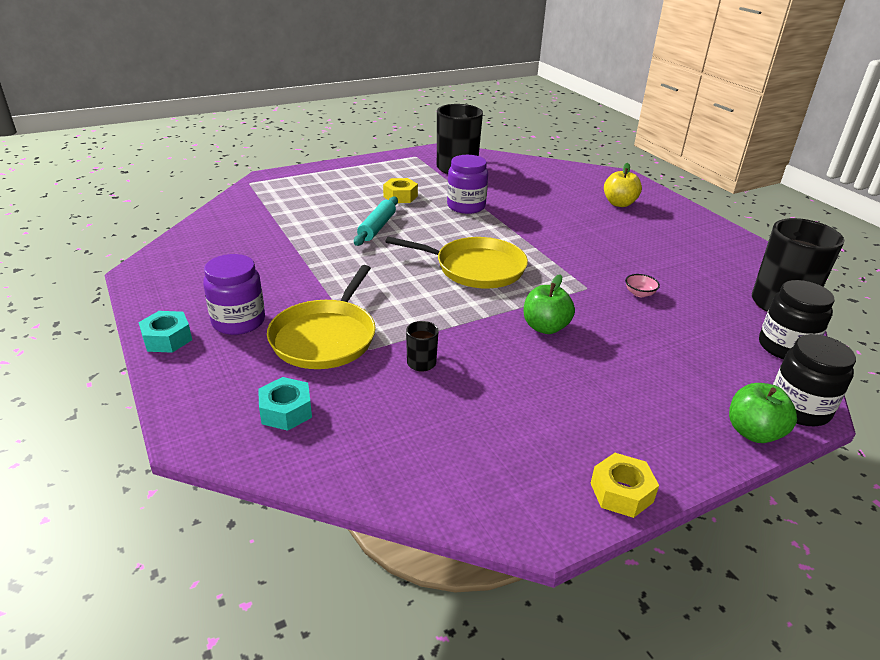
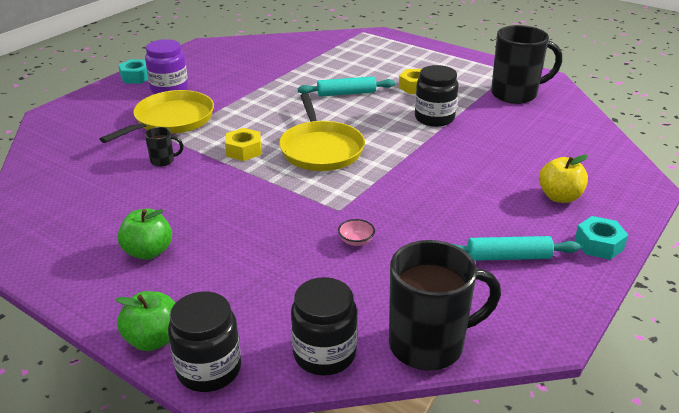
camera: 65 degrees right, 0 degrees up
turquoise nut [258,377,312,431] -> turquoise nut moved to [575,216,628,260]
yellow pan [267,265,376,369] -> yellow pan turned 135 degrees clockwise [100,90,214,143]
purple jar [447,155,488,214] -> black jar [415,65,458,127]
green apple [523,274,575,334] -> green apple moved to [118,208,172,260]
yellow nut [591,453,659,518] -> yellow nut moved to [225,128,261,161]
none -> turquoise rolling pin [453,236,580,261]

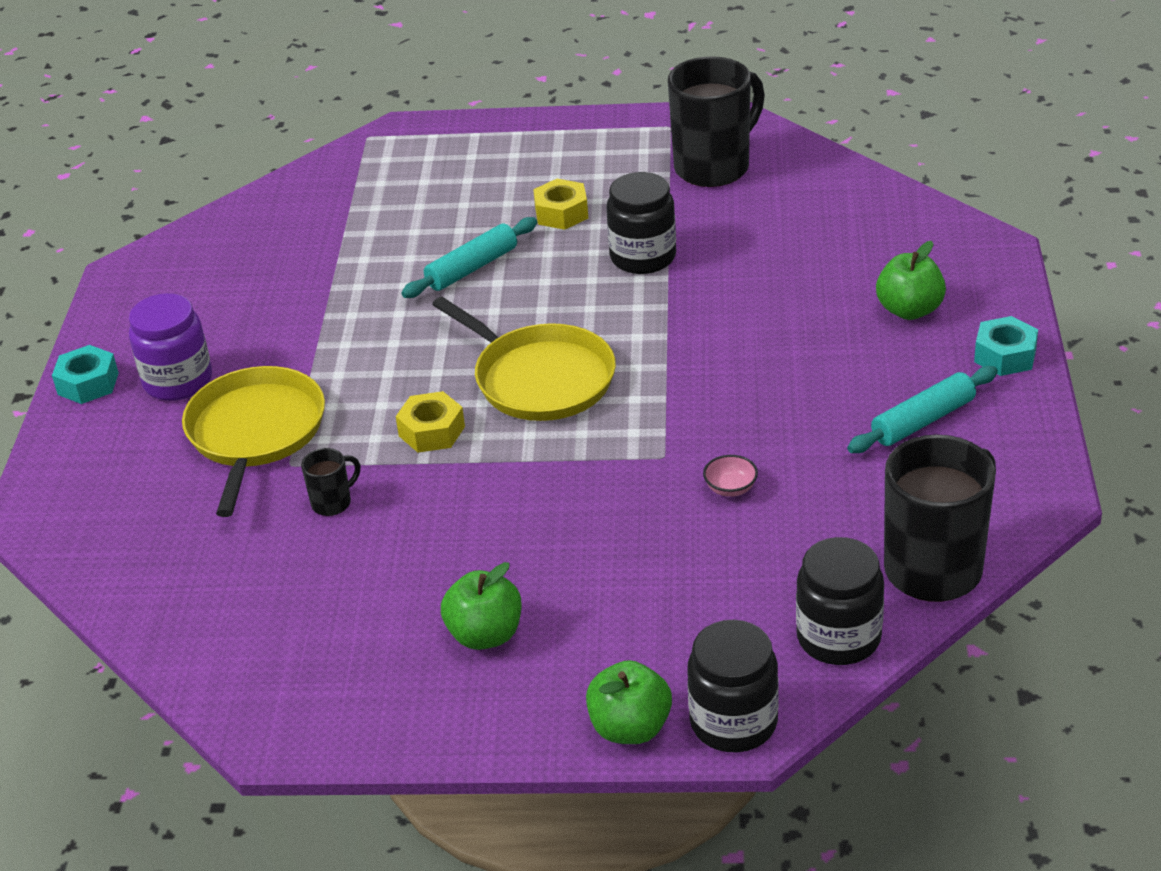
camera: 30 degrees left, 5 degrees up
yellow apple [539,154,588,203] -> green apple [876,241,946,320]

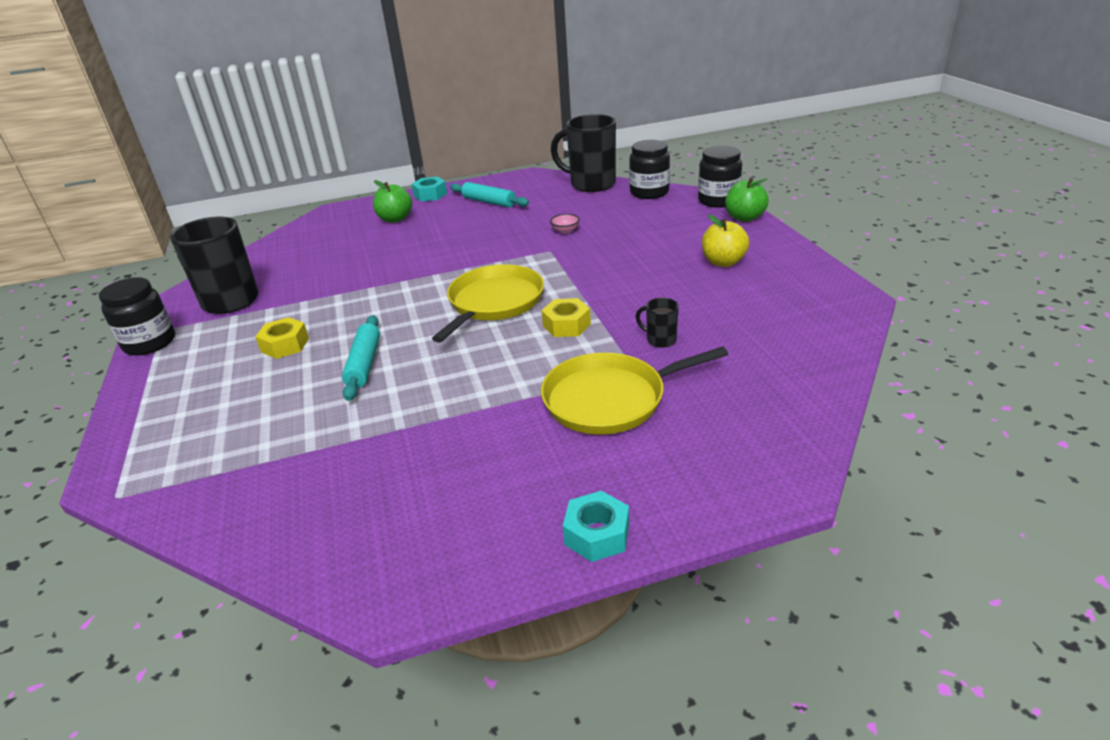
camera: 110 degrees left, 5 degrees down
purple jar [129,293,212,401] -> none
turquoise rolling pin [401,217,537,298] -> turquoise rolling pin turned 60 degrees clockwise [342,315,380,401]
green apple [441,562,522,650] -> yellow apple [702,214,749,267]
black jar [606,172,676,274] -> black jar moved to [99,277,175,356]

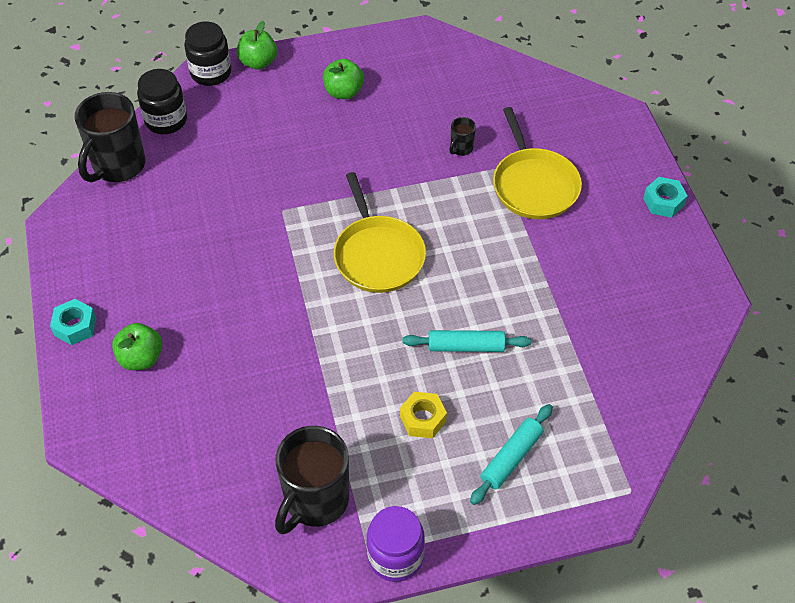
camera: 90 degrees left, 20 degrees up
black jar [99,277,175,356] -> purple jar [367,506,425,582]
yellow pan [432,264,544,343] -> yellow pan turned 135 degrees counterclockwise [334,172,426,293]
turquoise rolling pin [450,182,529,207] -> turquoise rolling pin moved to [470,404,553,505]
yellow nut [541,298,591,337] -> none
pink bowl [550,214,580,233] -> none
yellow apple [702,214,749,267] -> green apple [323,59,364,99]

